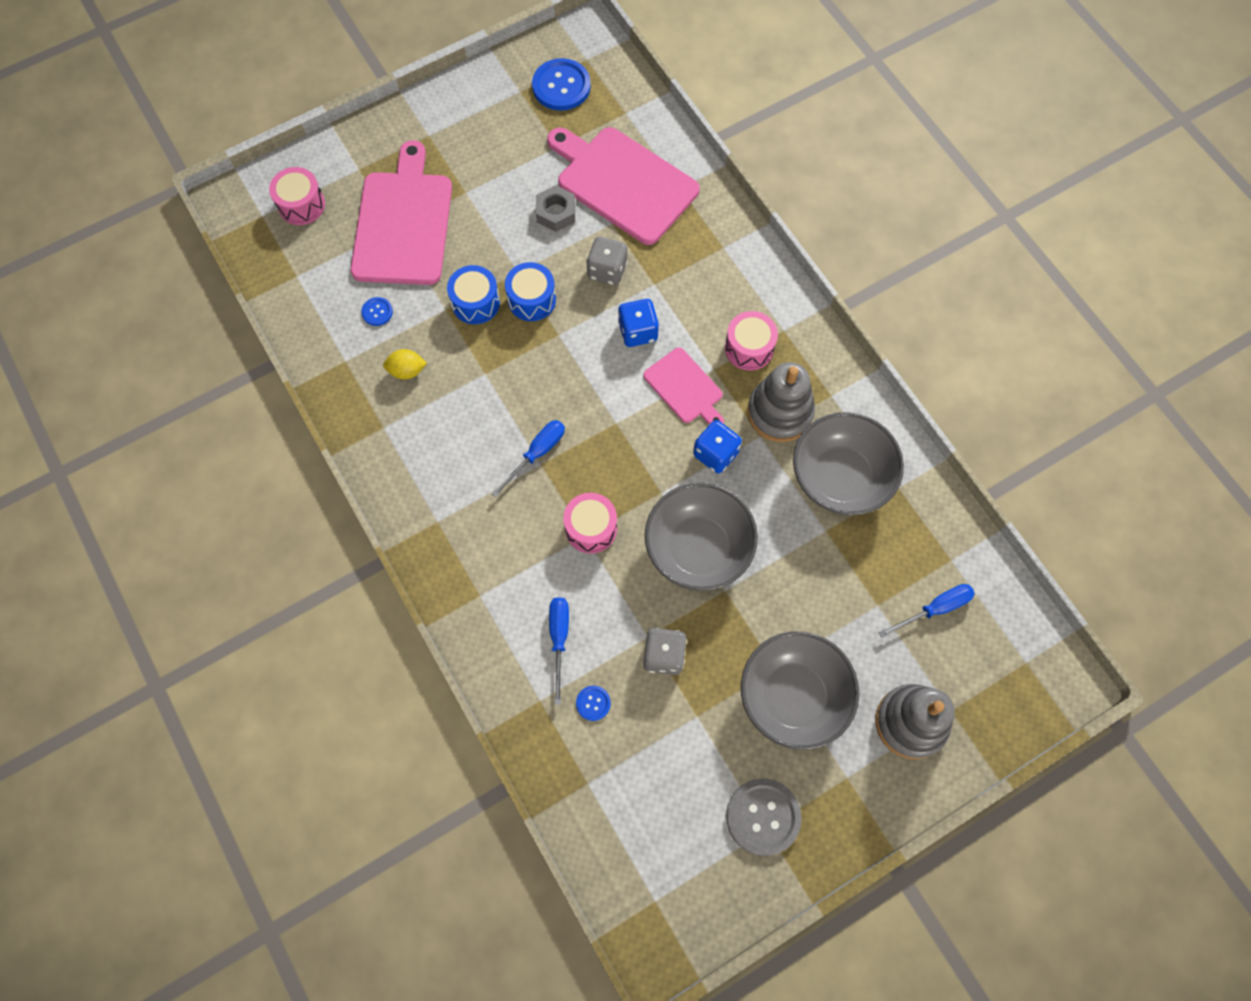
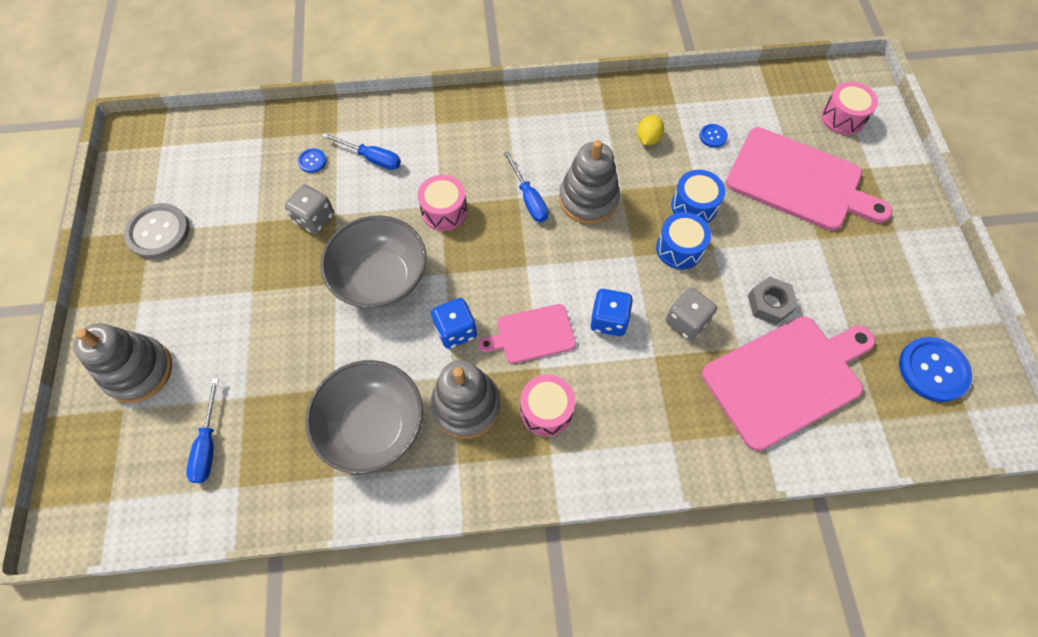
camera: 115 degrees right, 5 degrees down
grey bowl [741,631,860,750] -> none
none -> grey stacking toy [559,140,620,224]

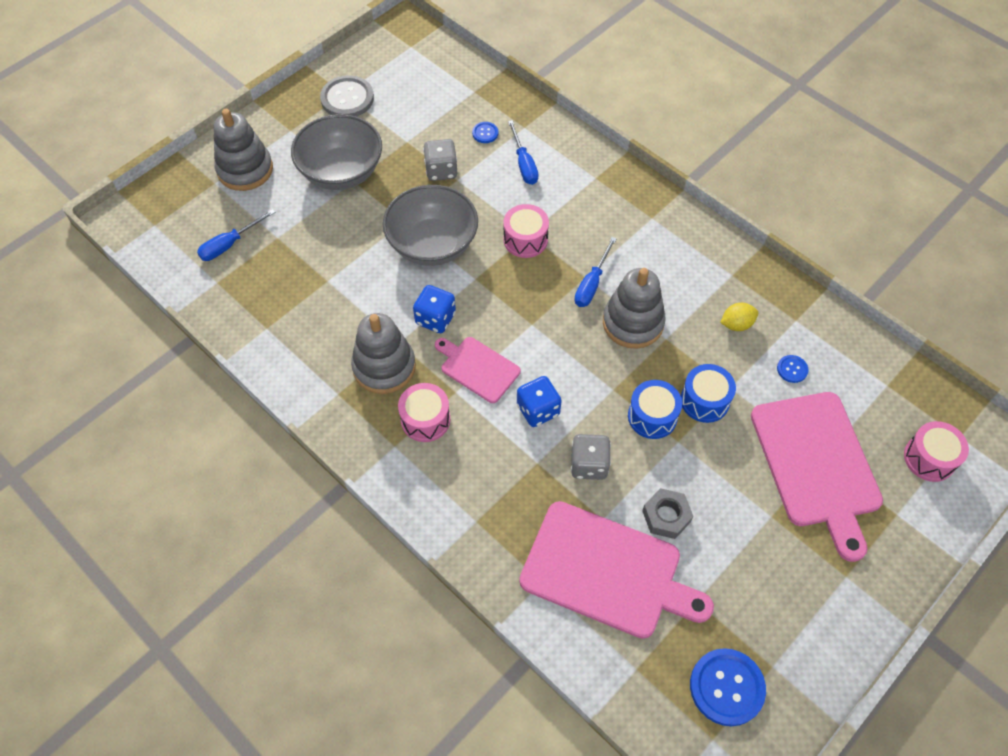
camera: 50 degrees right, 5 degrees down
grey bowl [305,360,423,474] -> grey bowl moved to [291,114,382,190]

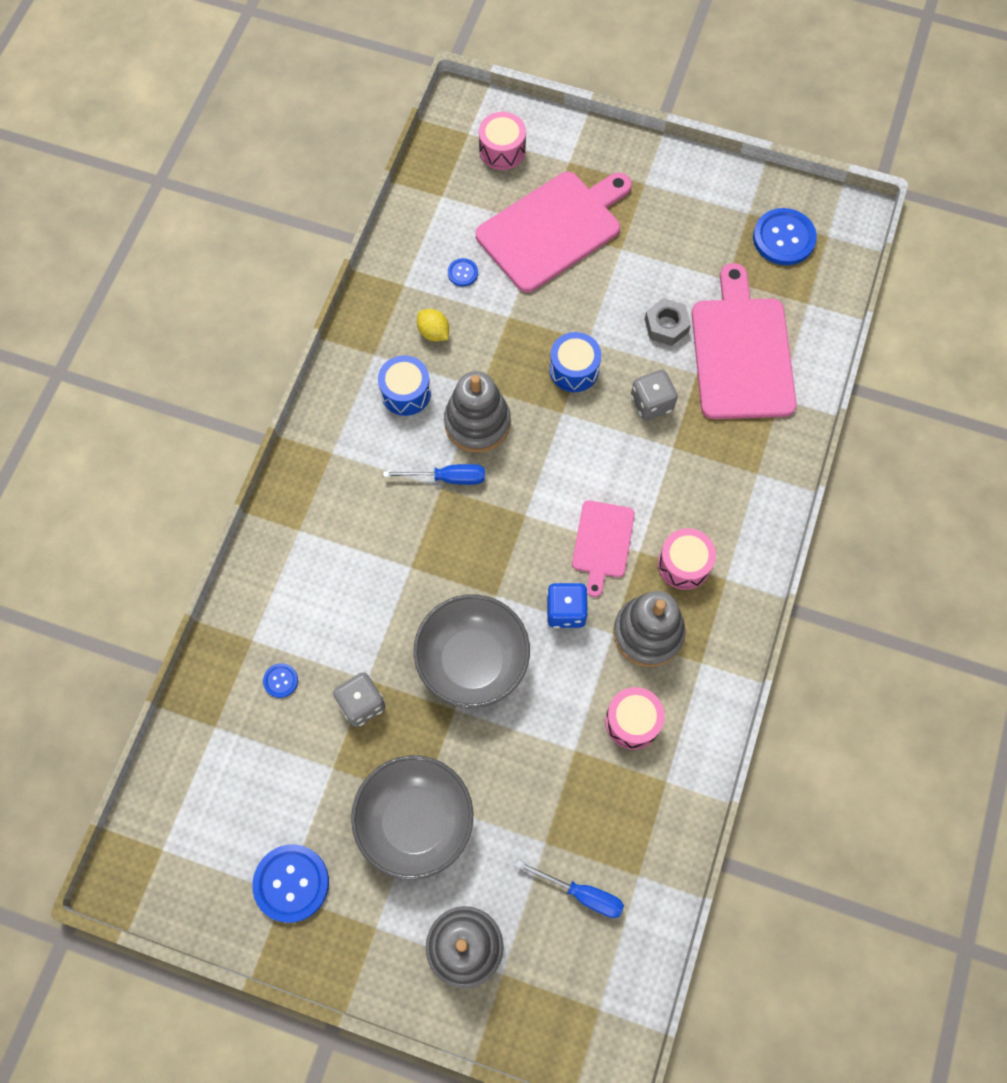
camera: 115 degrees left, 10 degrees up
grey button [320,75,374,117] -> blue button [252,844,329,923]
pink drum [503,204,549,258] -> pink drum moved to [605,687,665,749]
blue screwdriver [508,120,539,185] -> none
blue dice [517,376,562,427] -> none
blue drum [681,364,736,423] -> blue drum moved to [378,355,431,416]

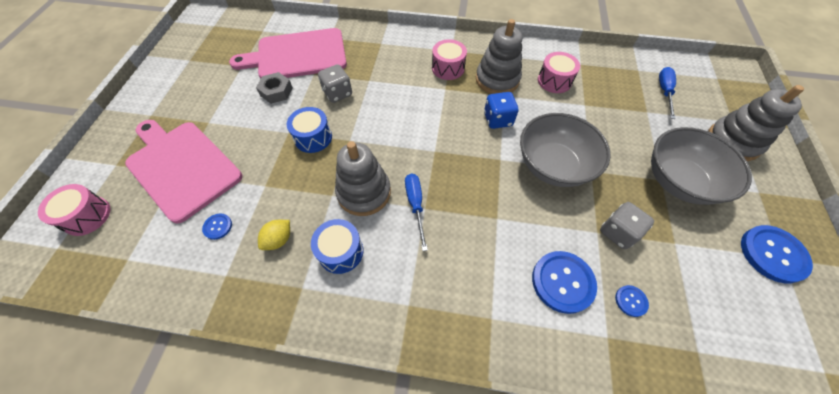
camera: 100 degrees left, 10 degrees down
pink cutting board [572,500,635,597] -> none
blue button [753,208,817,265] -> blue button moved to [532,251,597,314]

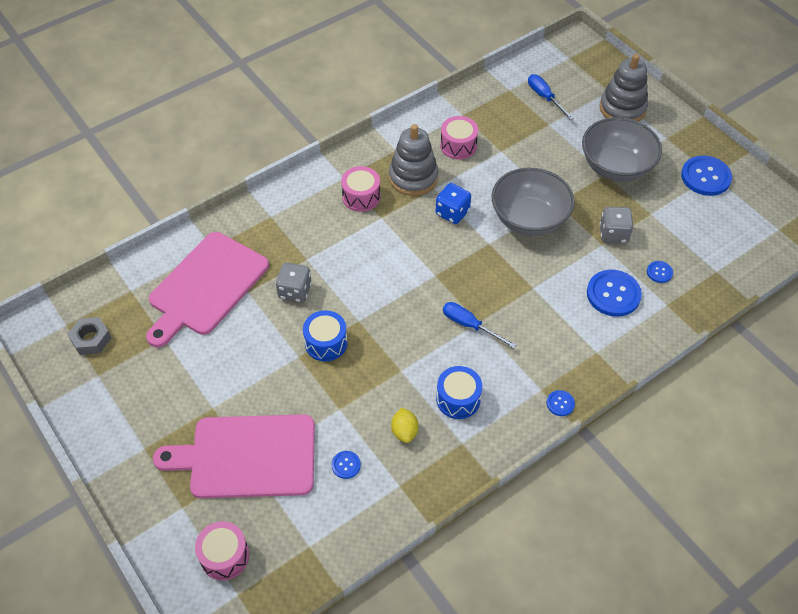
camera: 45 degrees left, 5 degrees down
grey nut [256,72,293,104] -> grey nut moved to [68,317,111,355]
grey stacking toy [335,141,391,216] -> none
none -> blue button [547,390,575,416]

